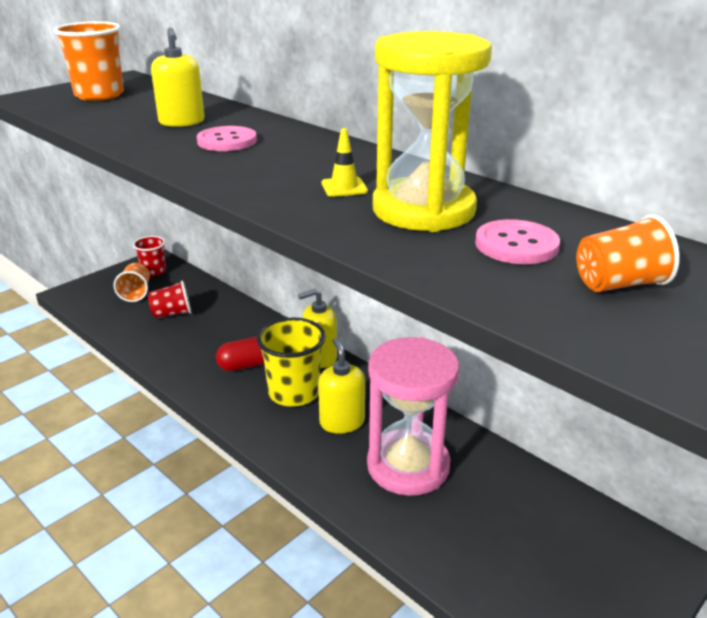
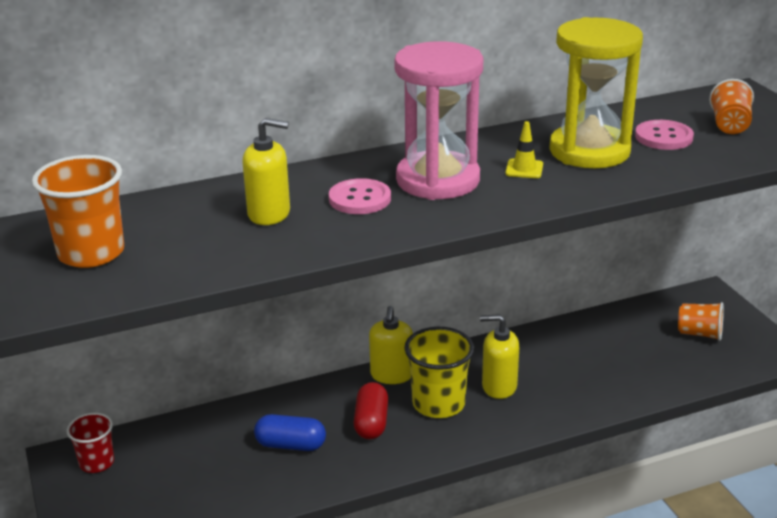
camera: 65 degrees left, 0 degrees up
orange cup [113,263,150,302] -> orange cup moved to [678,302,724,341]
red cup [148,280,191,318] -> none
pink hourglass [367,337,459,496] -> pink hourglass moved to [394,41,483,200]
none -> blue capsule [254,414,326,451]

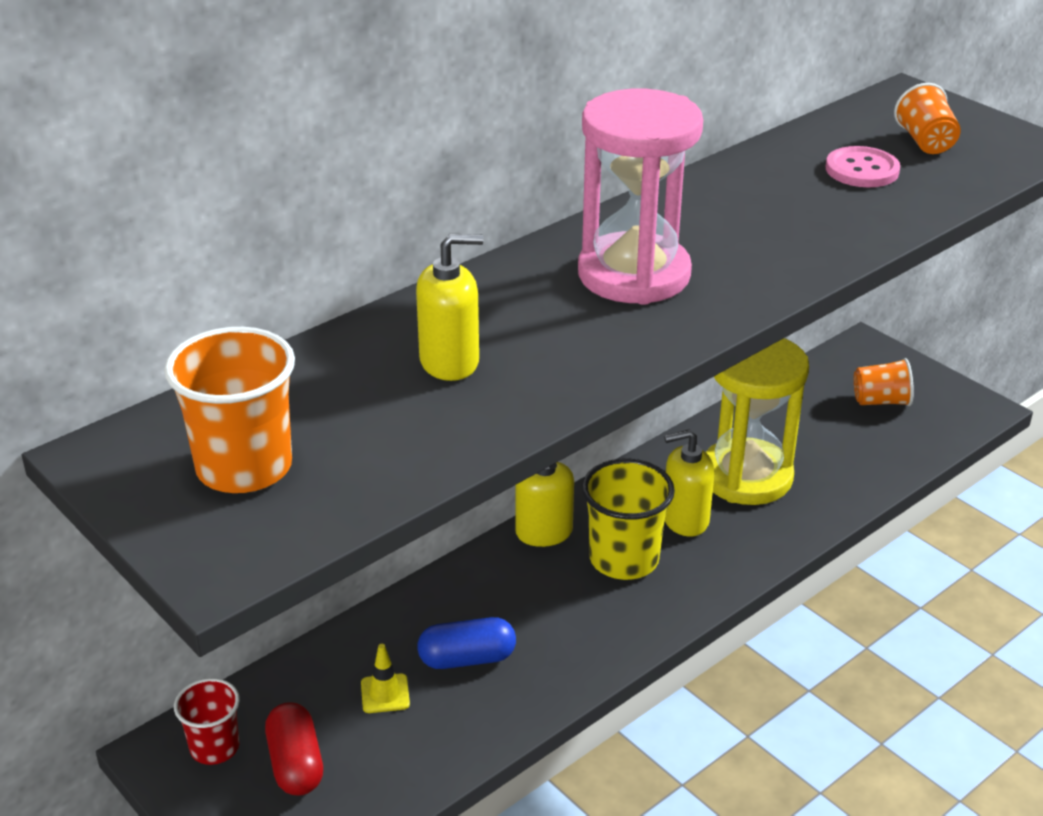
camera: 20 degrees left, 5 degrees up
pink button [329,178,391,214] -> none
red capsule [353,382,388,439] -> red capsule moved to [265,702,323,796]
yellow traffic cone [505,121,543,178] -> yellow traffic cone moved to [361,644,410,713]
yellow hourglass [549,17,643,168] -> yellow hourglass moved to [706,338,809,505]

